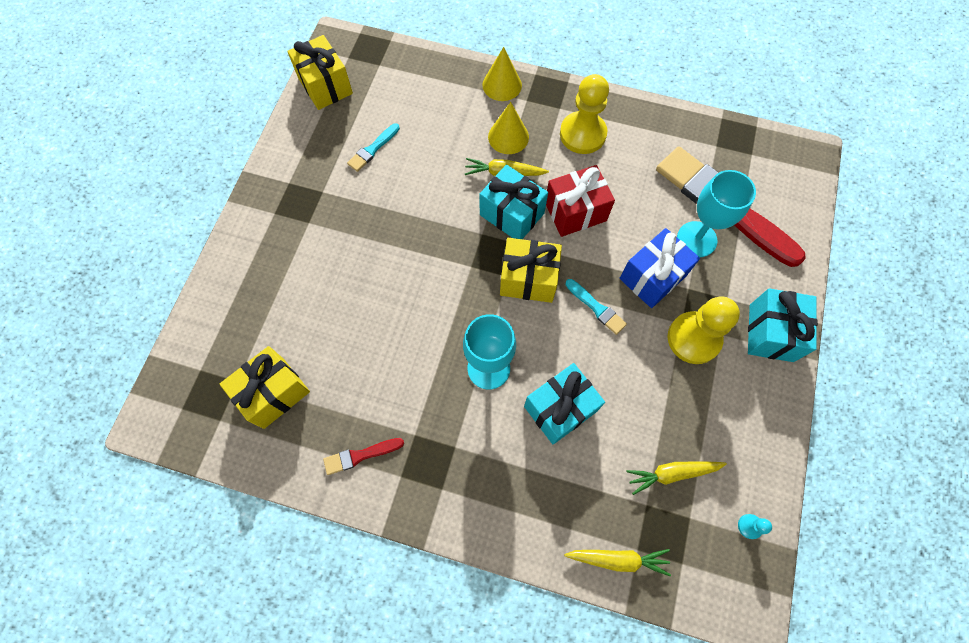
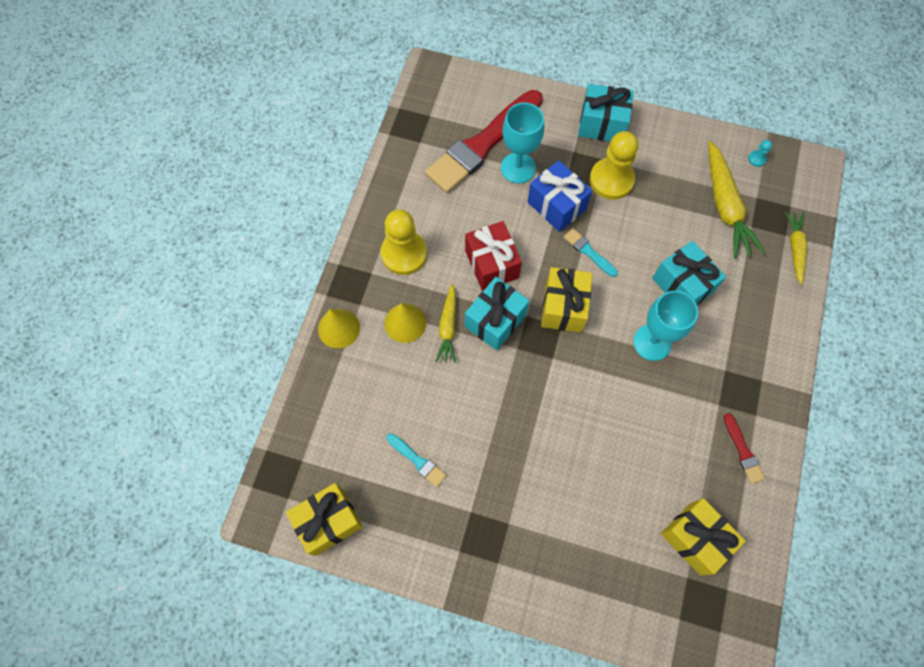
camera: 90 degrees left, 0 degrees up
turquoise brush [566,279,627,335] -> turquoise brush turned 90 degrees counterclockwise [564,228,618,277]
yellow carrot [626,461,727,495] -> yellow carrot [708,141,765,259], size x1.68

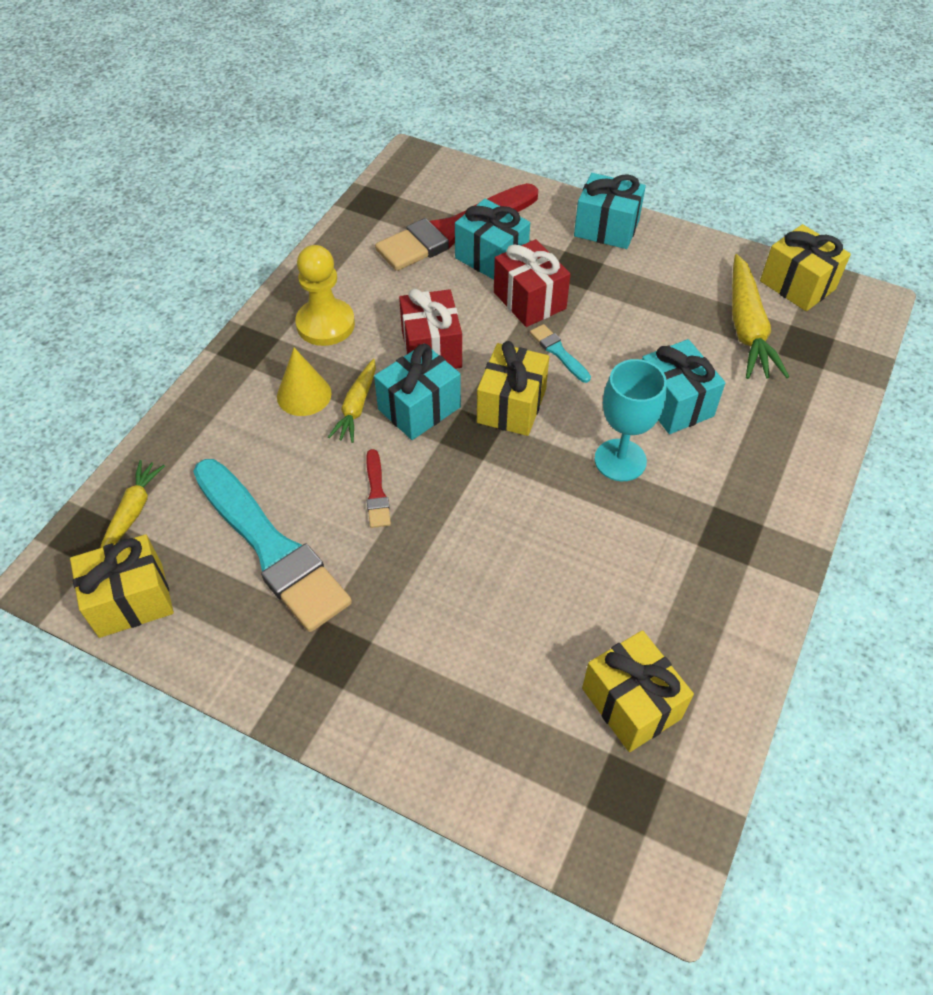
camera: 10 degrees right, 15 degrees down
yellow cone [318,309,360,349] -> none
turquoise brush [386,433,447,487] -> turquoise brush [193,459,352,632], size x2.41
turquoise goblet [501,103,544,184] -> turquoise gift [455,199,530,280]
blue gift [527,160,592,232] -> red gift [494,239,571,327]
yellow pawn [590,131,639,200] -> none
red brush [724,413,765,484] -> red brush moved to [366,449,391,528]
turquoise pawn [748,140,772,167] -> yellow gift [760,224,851,311]
yellow carrot [785,212,807,285] -> yellow carrot moved to [101,460,165,548]

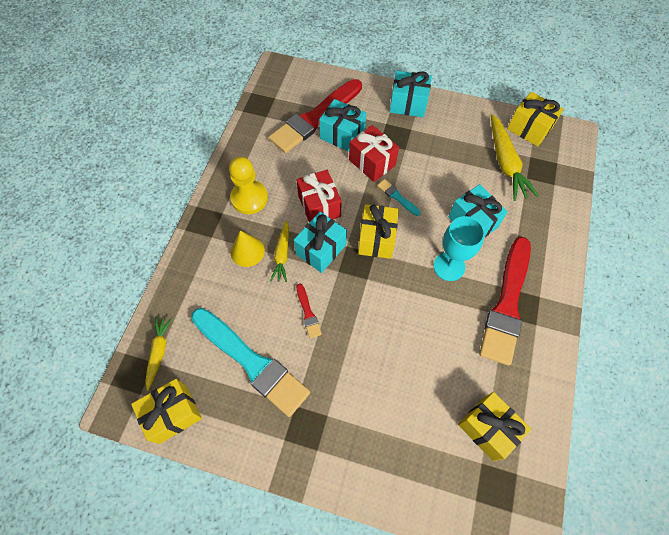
camera: 10 degrees left, 10 degrees up
none -> red brush [479,237,531,366]

